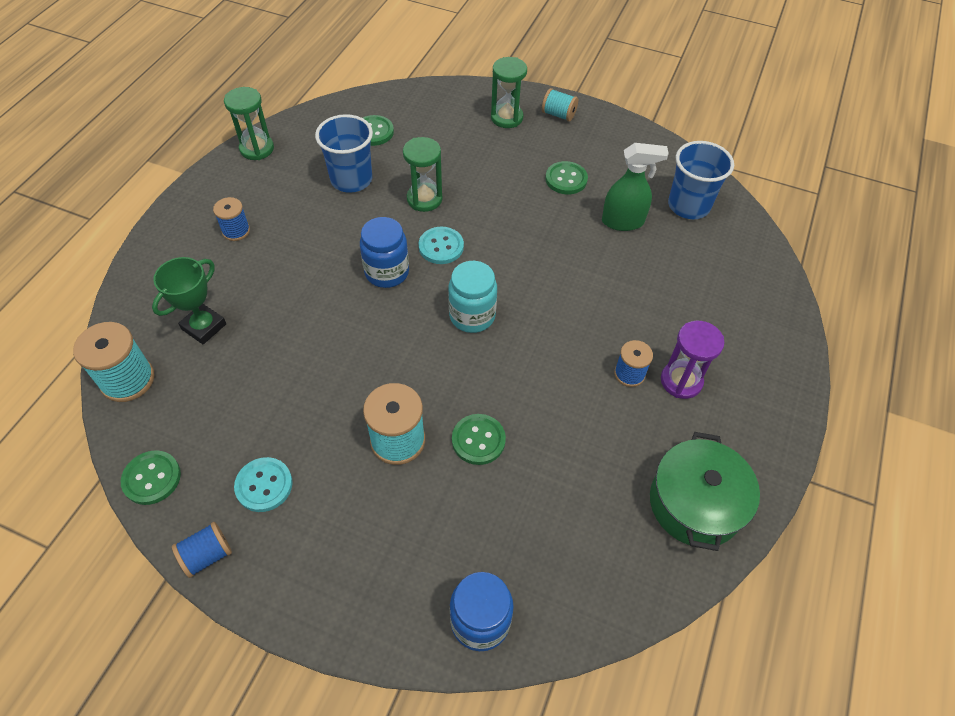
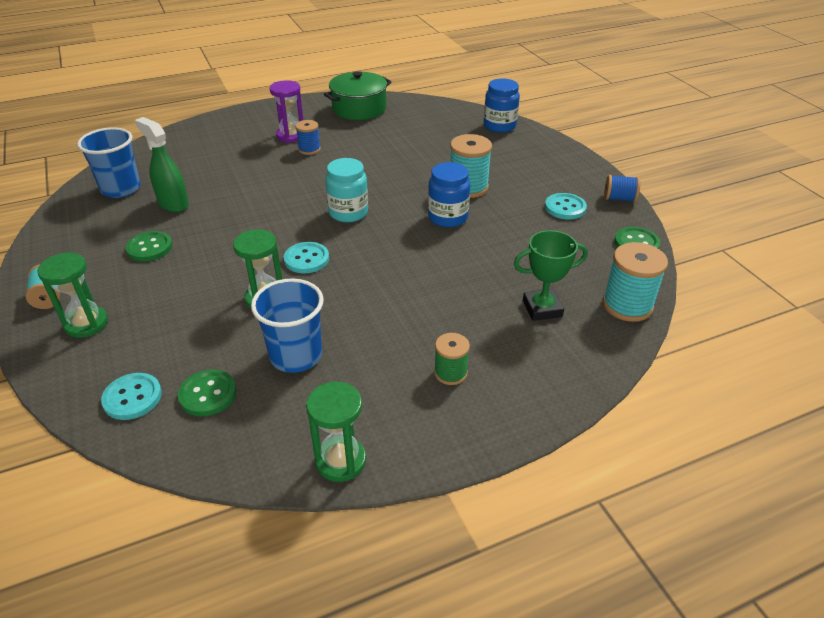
camera: 135 degrees left, 15 degrees down
blue spool [213,197,250,241] -> green spool [434,333,470,385]
blue jar [360,217,409,288] -> blue jar moved to [428,162,470,227]
green button [452,414,506,465] -> none
none -> turquoise button [101,373,162,420]

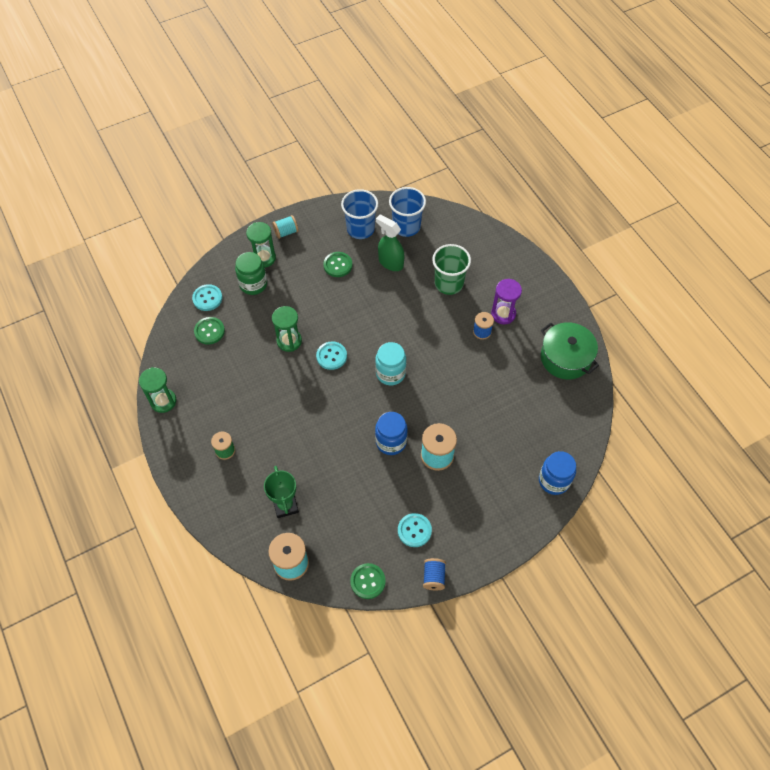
camera: 85 degrees right, 20 degrees up
green spray bottle [135,117,189,212] -> green spray bottle turned 90 degrees counterclockwise [376,214,404,271]
blue cup [251,279,324,373] -> blue cup moved to [341,189,378,239]
none -> green jar [235,252,267,295]
none -> green cup [432,244,471,295]

